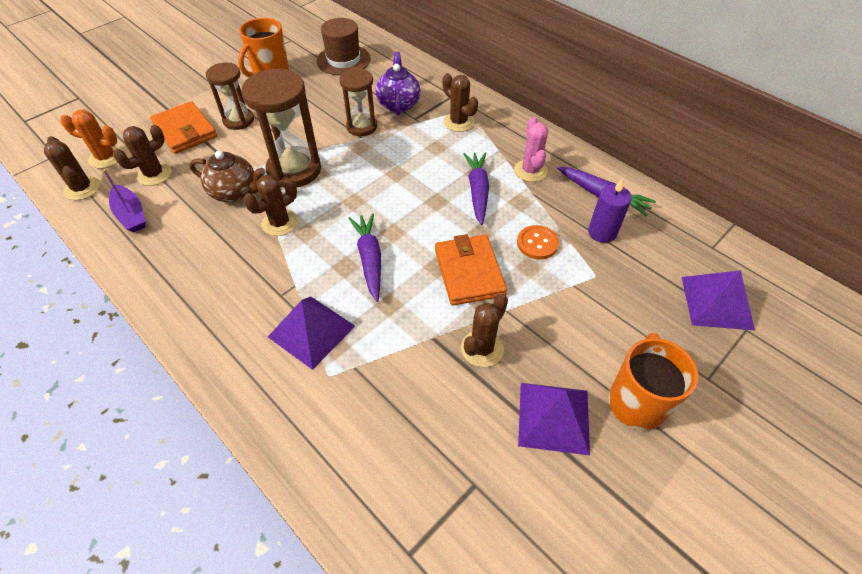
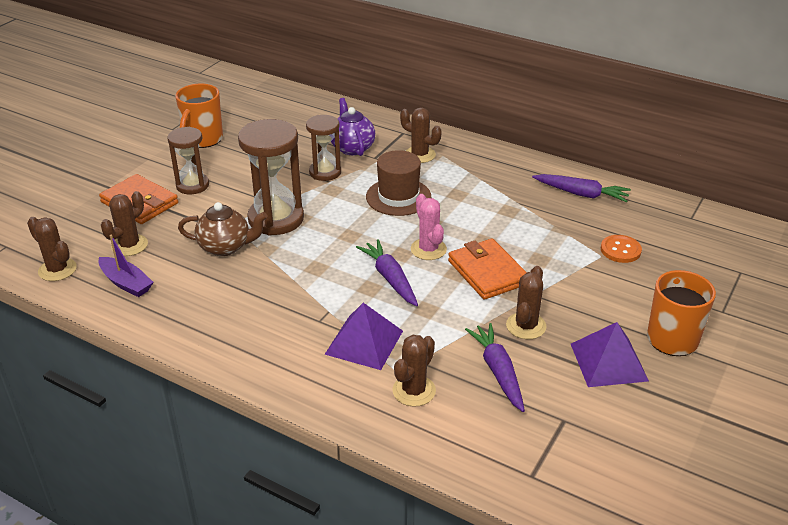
camera: 15 degrees left, 15 degrees down
orange cactus [61,110,121,168] -> none
brown cactus [243,174,298,236] -> brown cactus moved to [392,335,436,407]
brown hat [317,18,371,75] -> brown hat moved to [366,150,431,216]
purple carrot [463,153,489,225] -> purple carrot moved to [465,323,525,412]
pink cactus [514,117,548,182] -> pink cactus moved to [411,194,447,260]
orange button [517,225,559,259] -> orange button moved to [601,235,642,263]
purple candle [588,179,632,243] -> none
purple pyramid [682,270,755,330] -> none

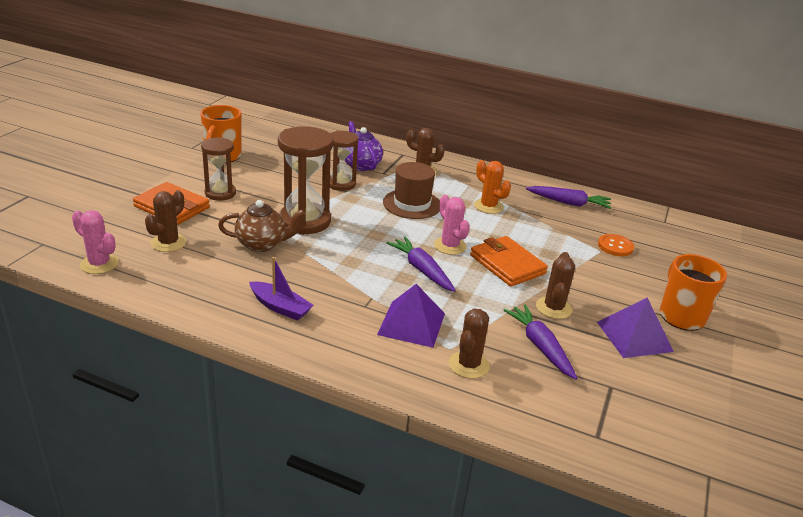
camera: 10 degrees left, 5 degrees down
brown cactus [27,217,77,281] -> pink cactus [72,210,119,274]
purple boat [98,234,154,297] -> purple boat moved to [249,257,313,321]
none -> orange cactus [474,160,511,214]

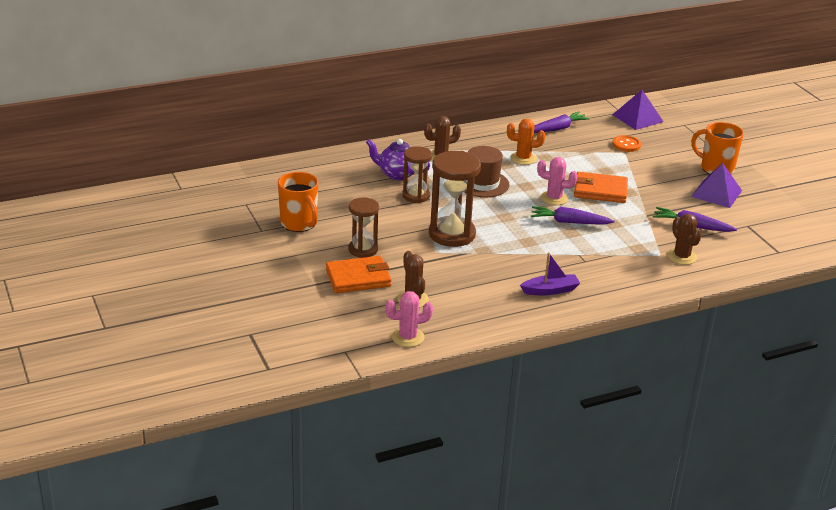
camera: 45 degrees left, 0 degrees up
brown teapot [218,200,306,252] -> none
purple pyramid [377,284,445,348] -> purple pyramid moved to [612,90,663,130]
brown cactus [536,252,575,319] -> none

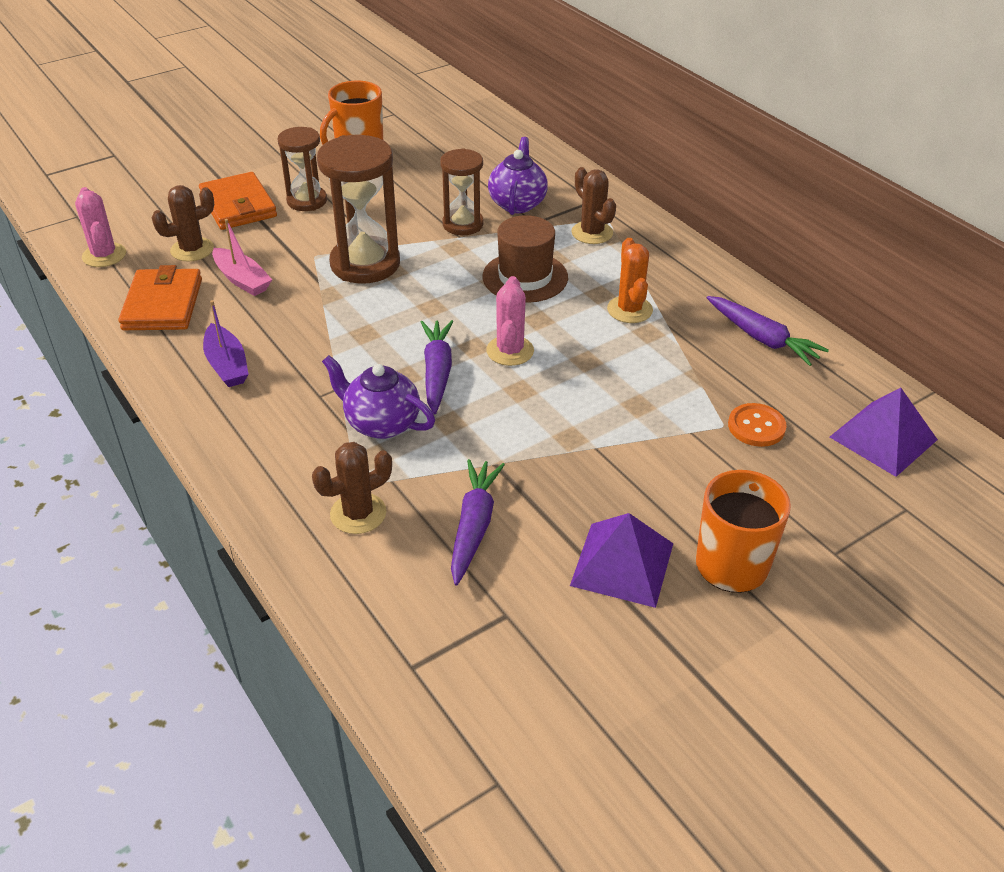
camera: 80 degrees right, 10 degrees up
orange wallet [574,172,628,203] -> orange wallet moved to [118,265,202,330]
none -> pink boat [212,219,273,296]
none -> purple teapot [322,355,435,439]

